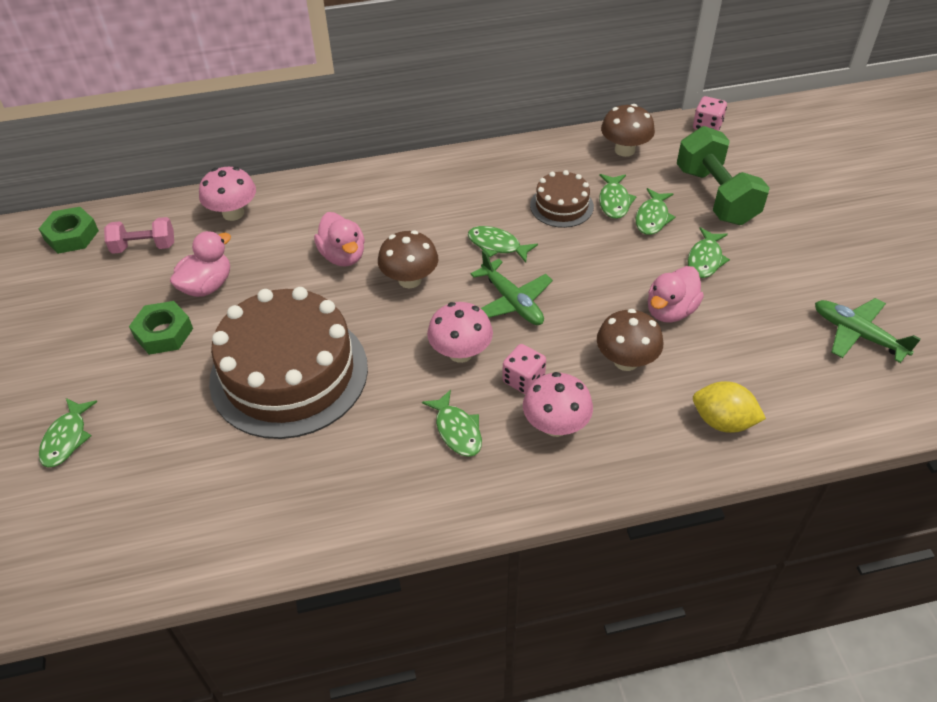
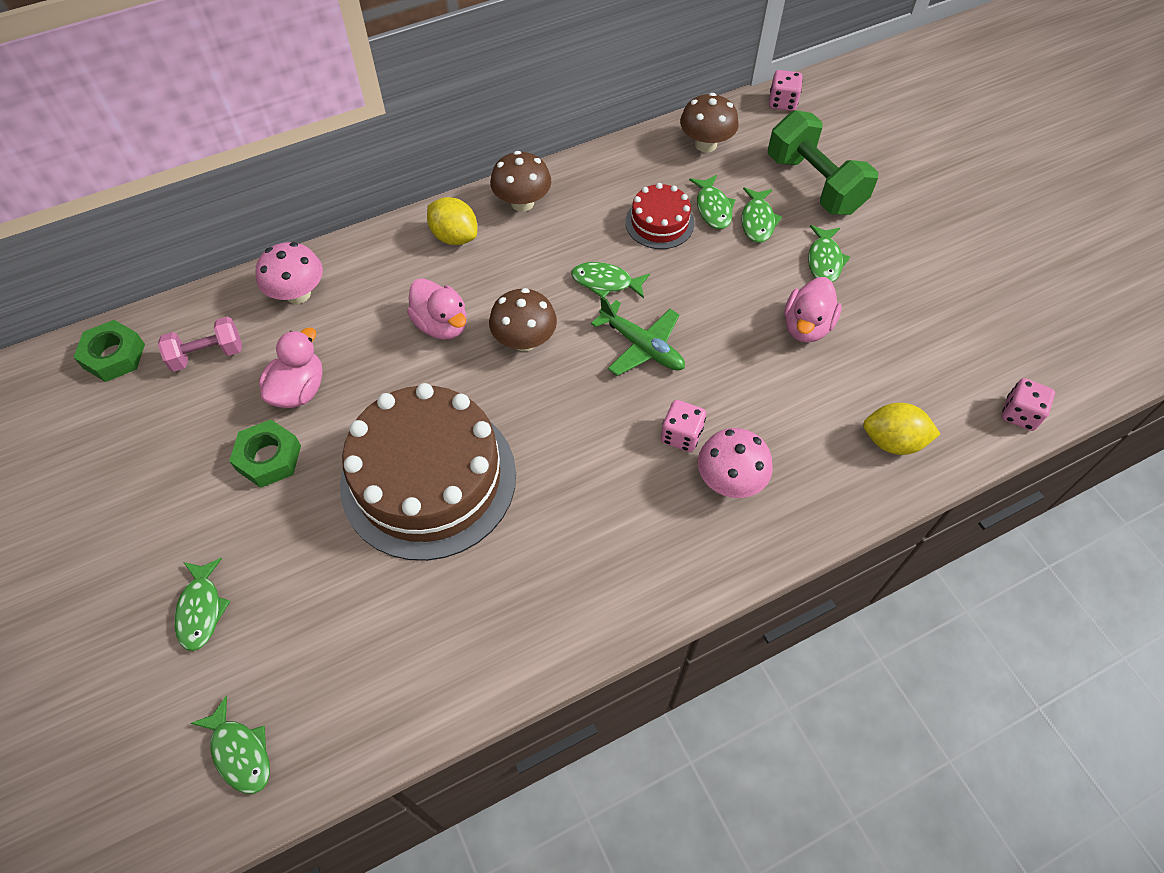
camera: 15 degrees left, 10 degrees up
green fish [422,390,482,457] -> green fish moved to [191,696,270,794]
pink mushroom [427,302,493,363] -> none
brown cake [530,170,594,228] -> red cake [625,183,694,249]
brown mushroom [597,309,663,371] -> brown mushroom moved to [490,151,551,212]
green plane [815,298,921,363] -> none
none -> yellow lemon [427,197,477,245]
none -> pink dice [1001,378,1055,431]

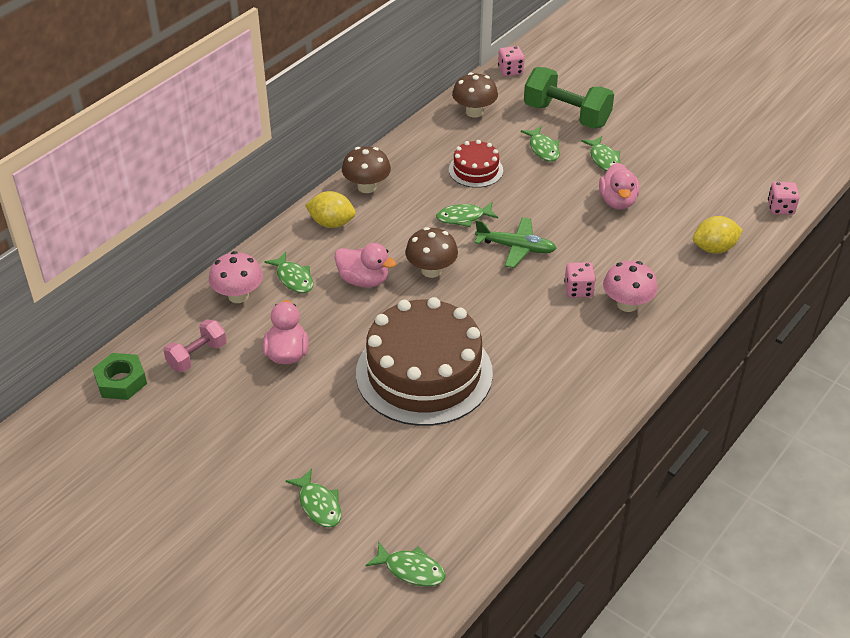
camera: 25 degrees left, 15 degrees down
green nut [229,420,301,488] -> none
green fish [689,175,736,229] -> green fish moved to [264,252,313,293]

